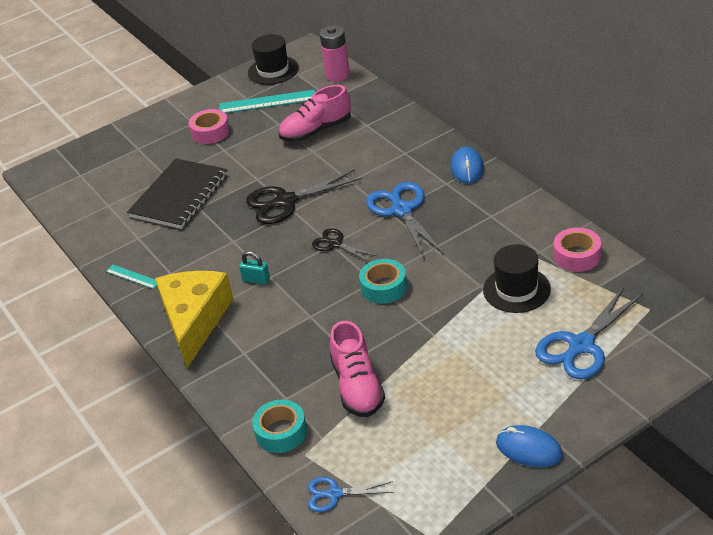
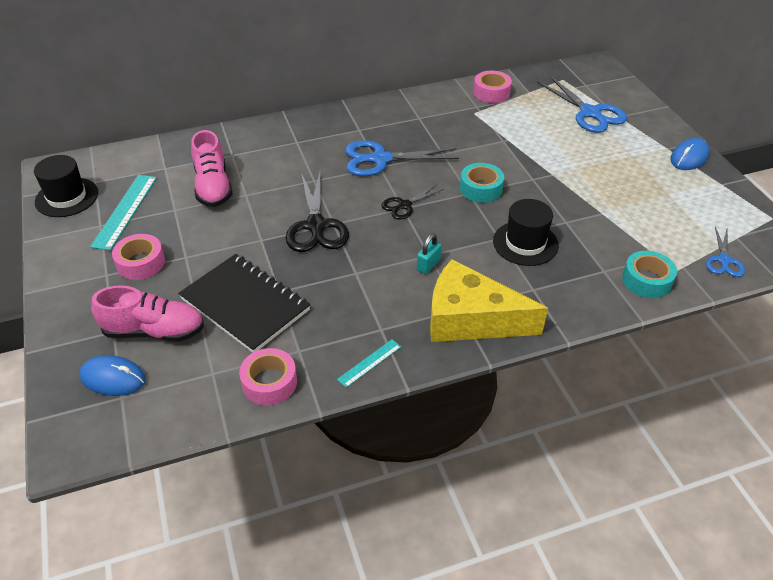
camera: 80 degrees left, 5 degrees up
pink battery [320,26,350,82] -> none
pink shoe [330,321,385,417] -> pink shoe moved to [91,286,204,342]
blue mouse [451,147,484,184] -> blue mouse moved to [79,355,146,396]
black hat [483,244,551,313] -> black hat moved to [493,199,559,266]
none -> pink tape [239,348,297,405]

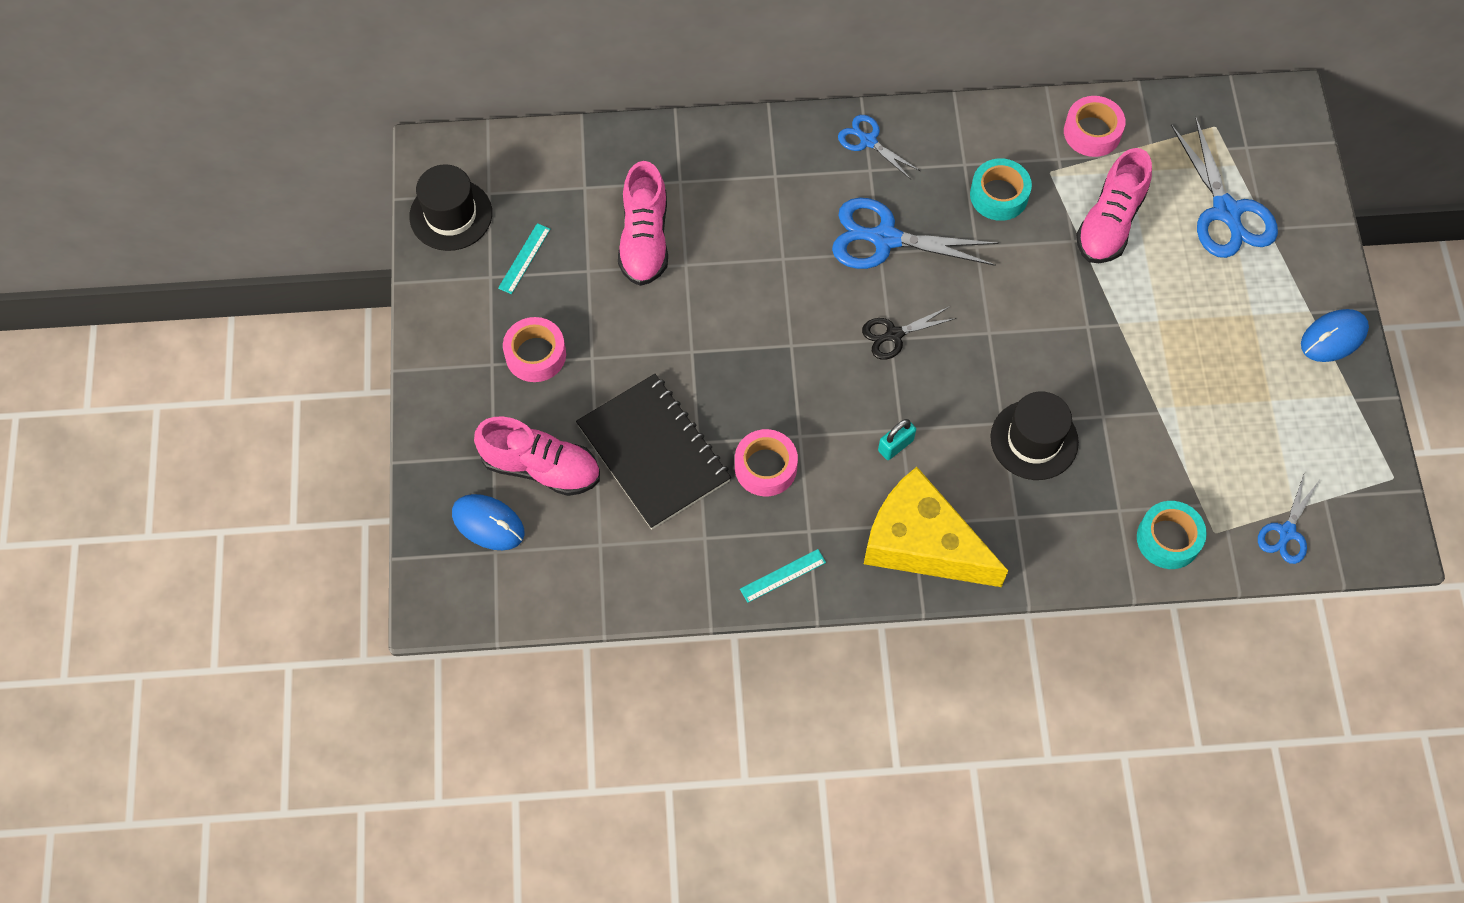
camera: 15 degrees right, 20 degrees up
turquoise ruler [90,175,157,251] -> turquoise ruler [498,223,550,294], size x0.54
pink tape [239,348,297,405] -> pink tape moved to [735,429,798,496]
black scissors [286,172,349,252] -> none
turquoise tape [460,163,504,203] -> turquoise tape moved to [970,158,1032,221]
none -> blue scissors [838,115,920,179]
none -> pink shoe [1076,148,1152,263]

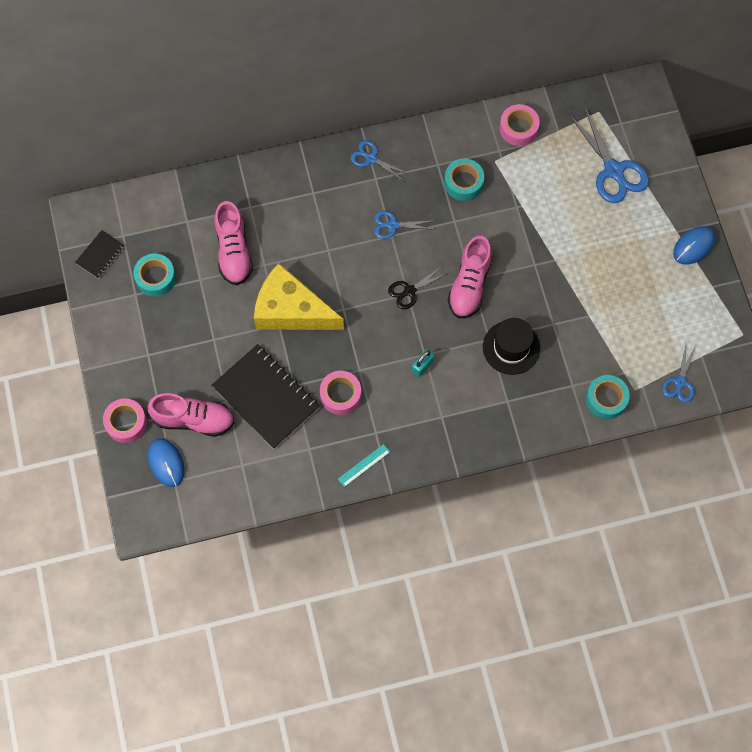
camera: 10 degrees left, 5 degrees up
black hat [409,164,492,251] -> black notebook [75,230,125,279]
blue mouse [452,494,525,550] -> blue mouse turned 45 degrees clockwise [148,438,185,487]
turquoise ruler [498,223,550,294] -> turquoise tape [133,254,176,297]
pink tape [503,317,566,382] -> pink tape moved to [103,398,147,443]
blue scissors [832,198,999,269] -> blue scissors [374,211,436,239], size x0.56
yellow cheese [864,467,1008,587] -> yellow cheese moved to [254,263,344,330]
pink shoe [1076,148,1152,263] -> pink shoe moved to [448,236,492,318]

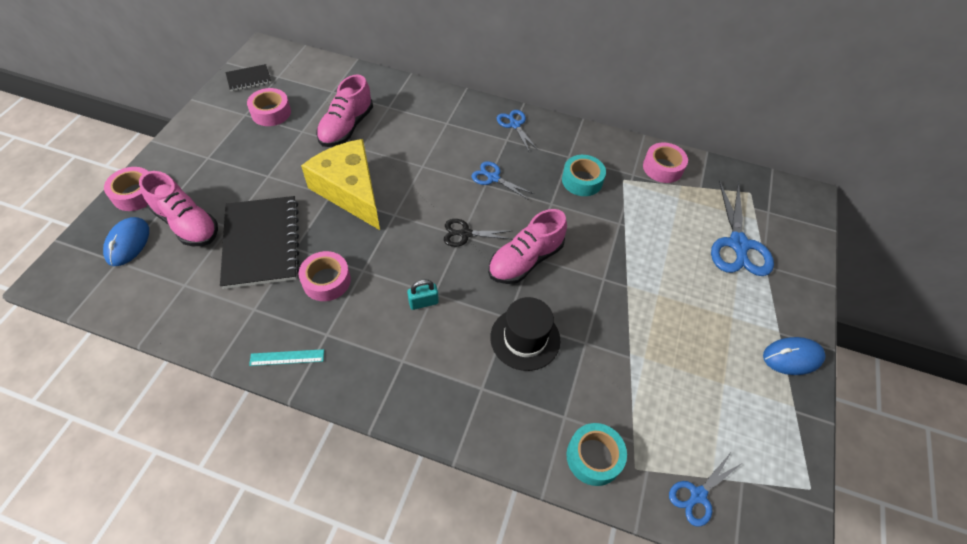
camera: 30 degrees right, 15 degrees down
turquoise tape [133,254,176,297] -> pink tape [247,88,291,126]

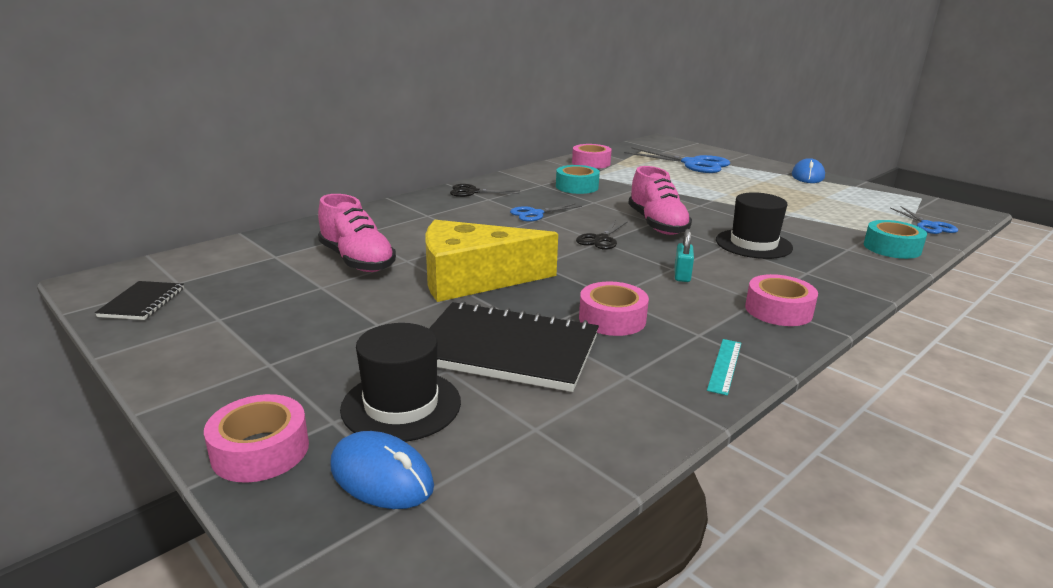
camera: 60 degrees left, 30 degrees down
pink shoe [139,171,218,246] -> black hat [340,323,461,442]
pink tape [247,88,291,126] -> pink tape moved to [745,274,818,326]
blue scissors [497,110,538,151] -> black scissors [450,184,519,197]

